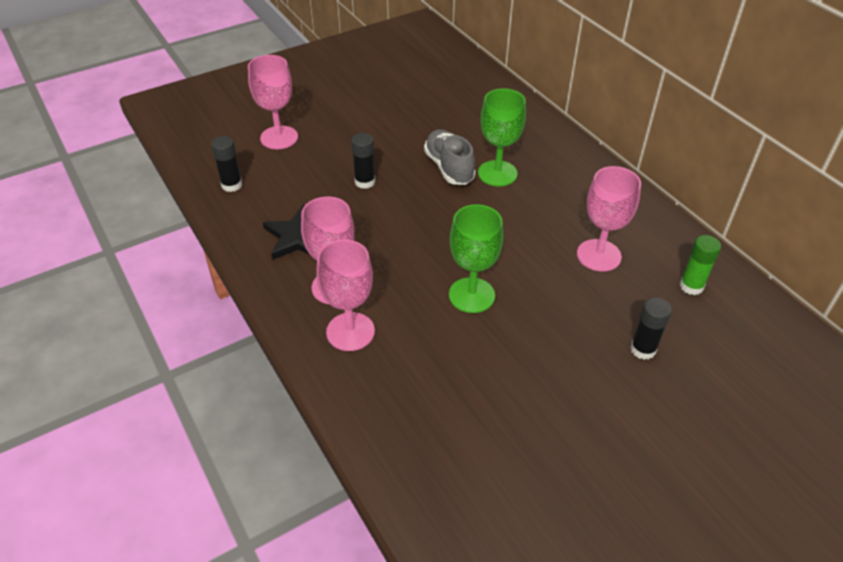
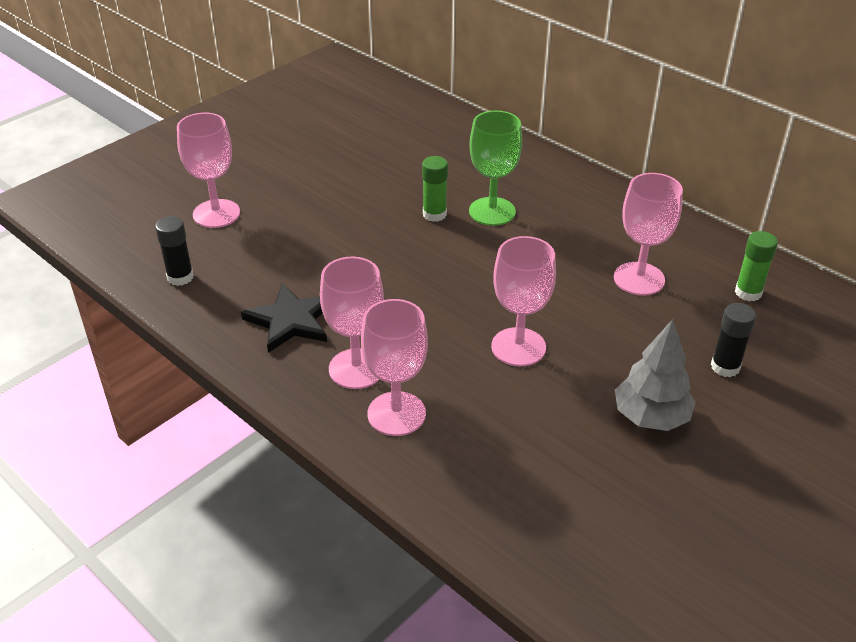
camera: 15 degrees left, 5 degrees down
black glue stick [351,133,375,189] -> none
grey shoe [424,129,476,185] -> green glue stick [422,156,448,222]
green goblet [449,204,504,313] -> pink goblet [491,236,556,367]
none -> grey tree [615,319,696,431]

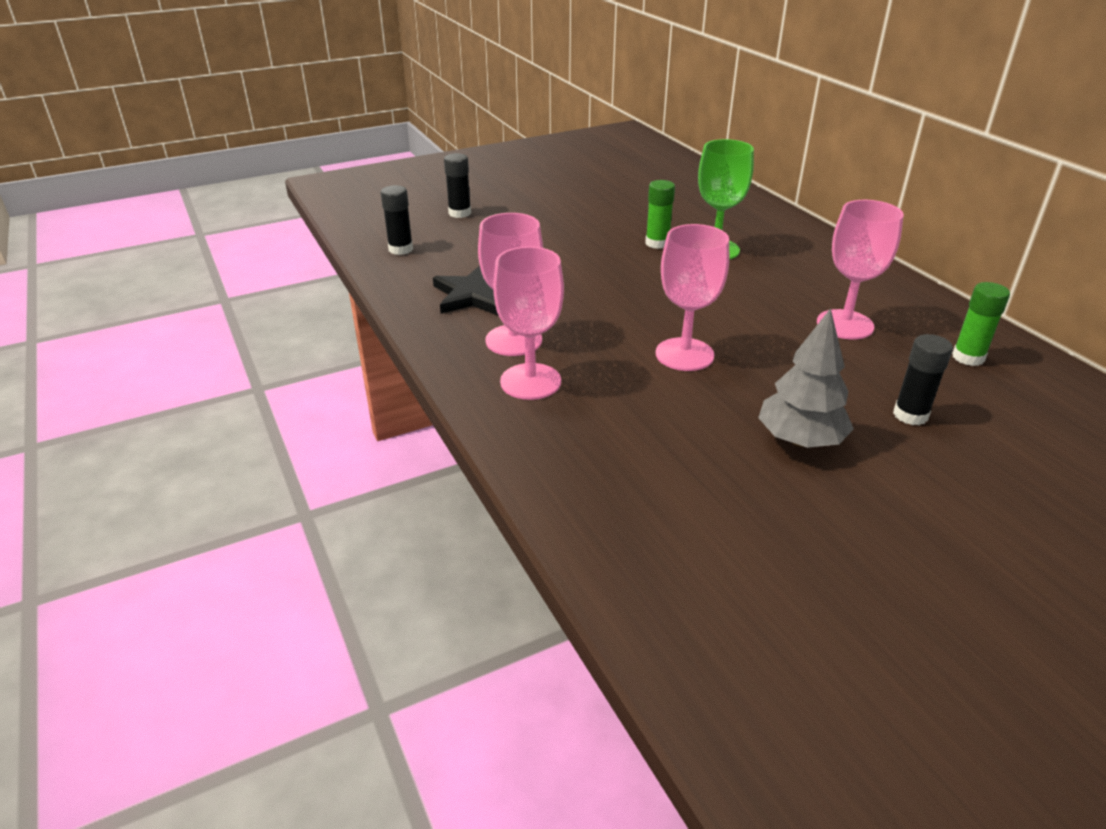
camera: 20 degrees right, 5 degrees down
pink goblet [177,113,240,228] -> black glue stick [444,153,471,218]

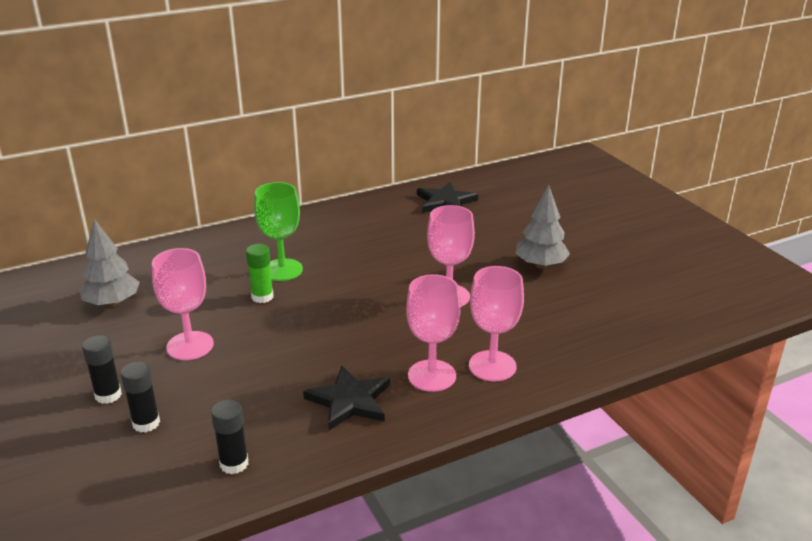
camera: 90 degrees left, 5 degrees down
pink goblet [817,200,904,340] -> pink goblet moved to [152,248,214,360]
black glue stick [893,334,953,425] -> black glue stick moved to [82,335,122,404]
green glue stick [952,282,1010,366] -> black star [417,182,478,213]
none -> grey tree [79,219,140,307]

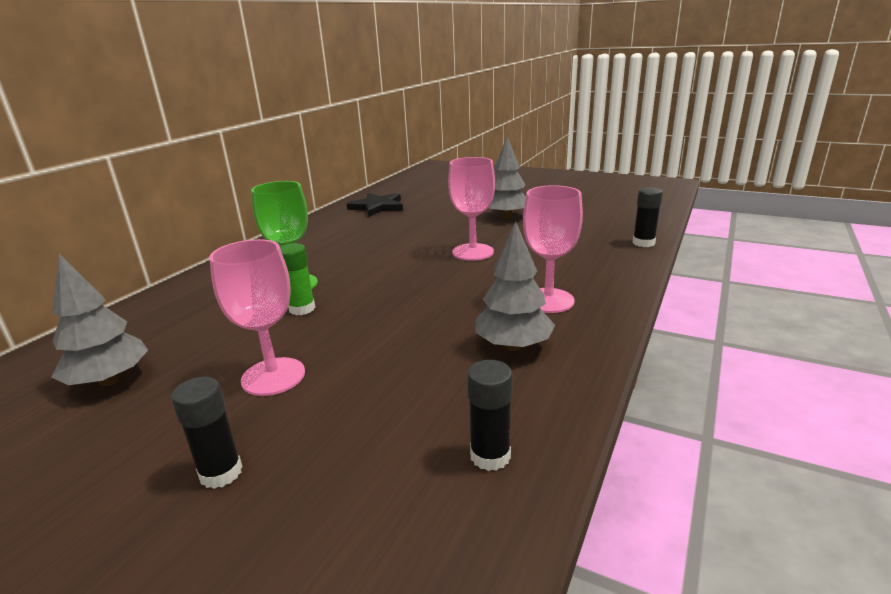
camera: 35 degrees left, 5 degrees down
black glue stick [120,361,160,433] -> black glue stick moved to [633,187,663,247]
black star [303,365,390,430] -> grey tree [475,221,555,351]
pink goblet [469,266,524,381] -> none

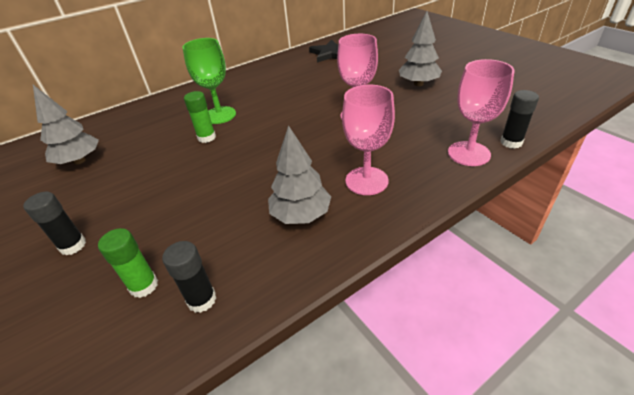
camera: 30 degrees right, 15 degrees up
pink goblet [209,239,305,396] -> pink goblet moved to [448,59,514,166]
none -> green glue stick [98,228,158,298]

